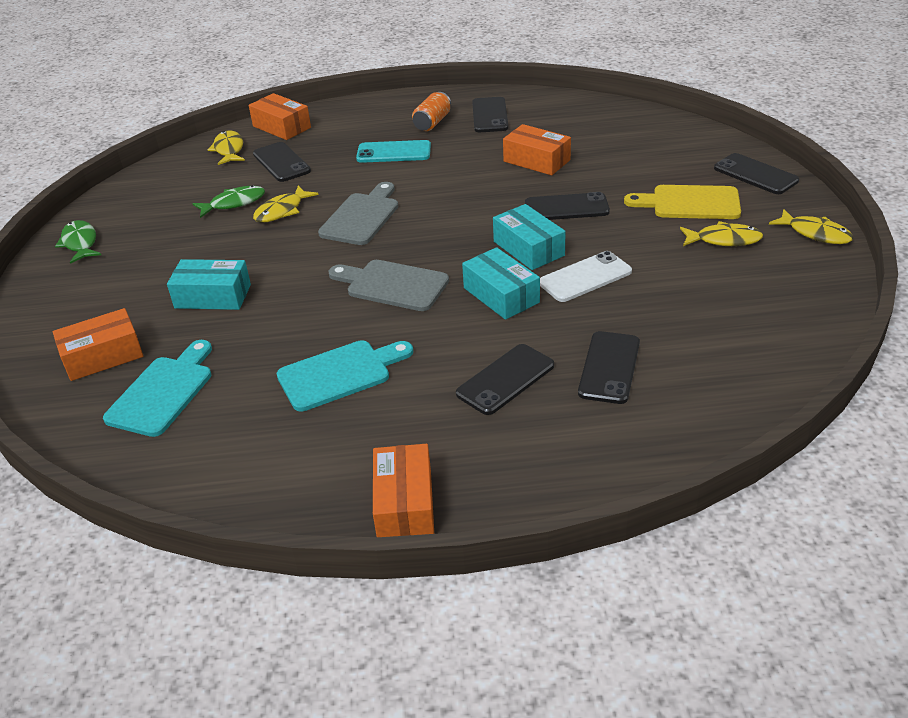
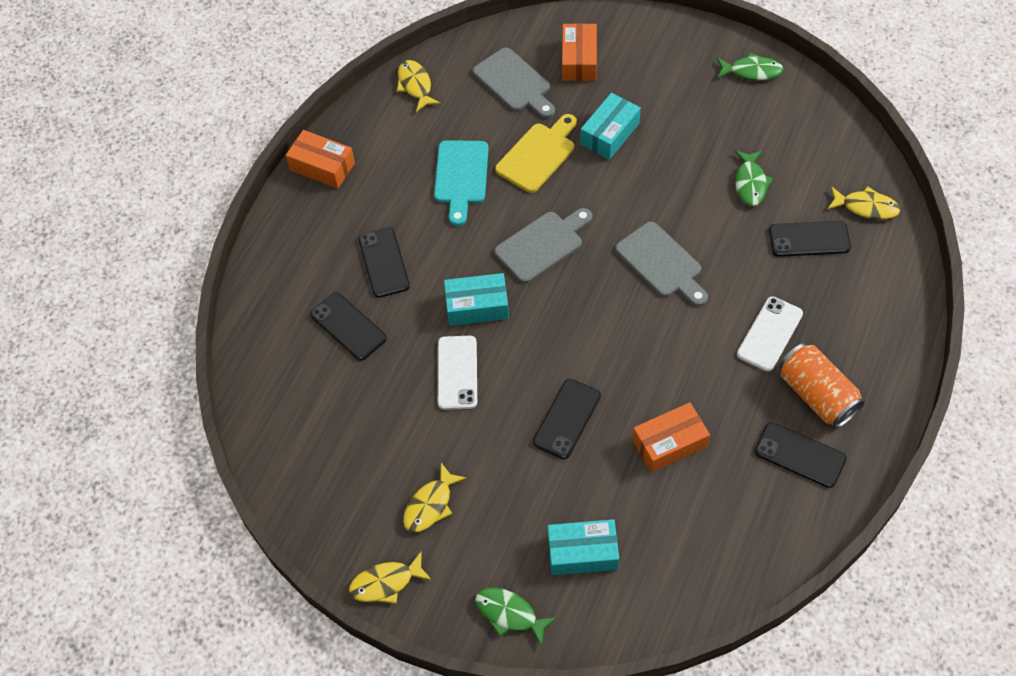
camera: 120 degrees right, 20 degrees up
turquoise cutting board [103,340,212,437] -> grey cutting board [473,48,555,118]
orange box [249,93,311,140] -> none
yellow fish [253,186,318,223] -> yellow fish moved to [397,60,441,112]
turquoise phone [356,140,431,163] -> white phone [737,297,803,372]
orange can [412,92,451,131] -> orange can [779,343,865,428], size x1.51
turquoise box [493,204,566,270] -> turquoise box moved to [547,519,619,575]
yellow cutting board [624,185,741,219] -> yellow cutting board moved to [495,114,577,193]
black phone [714,153,799,194] -> green fish [475,587,557,646]

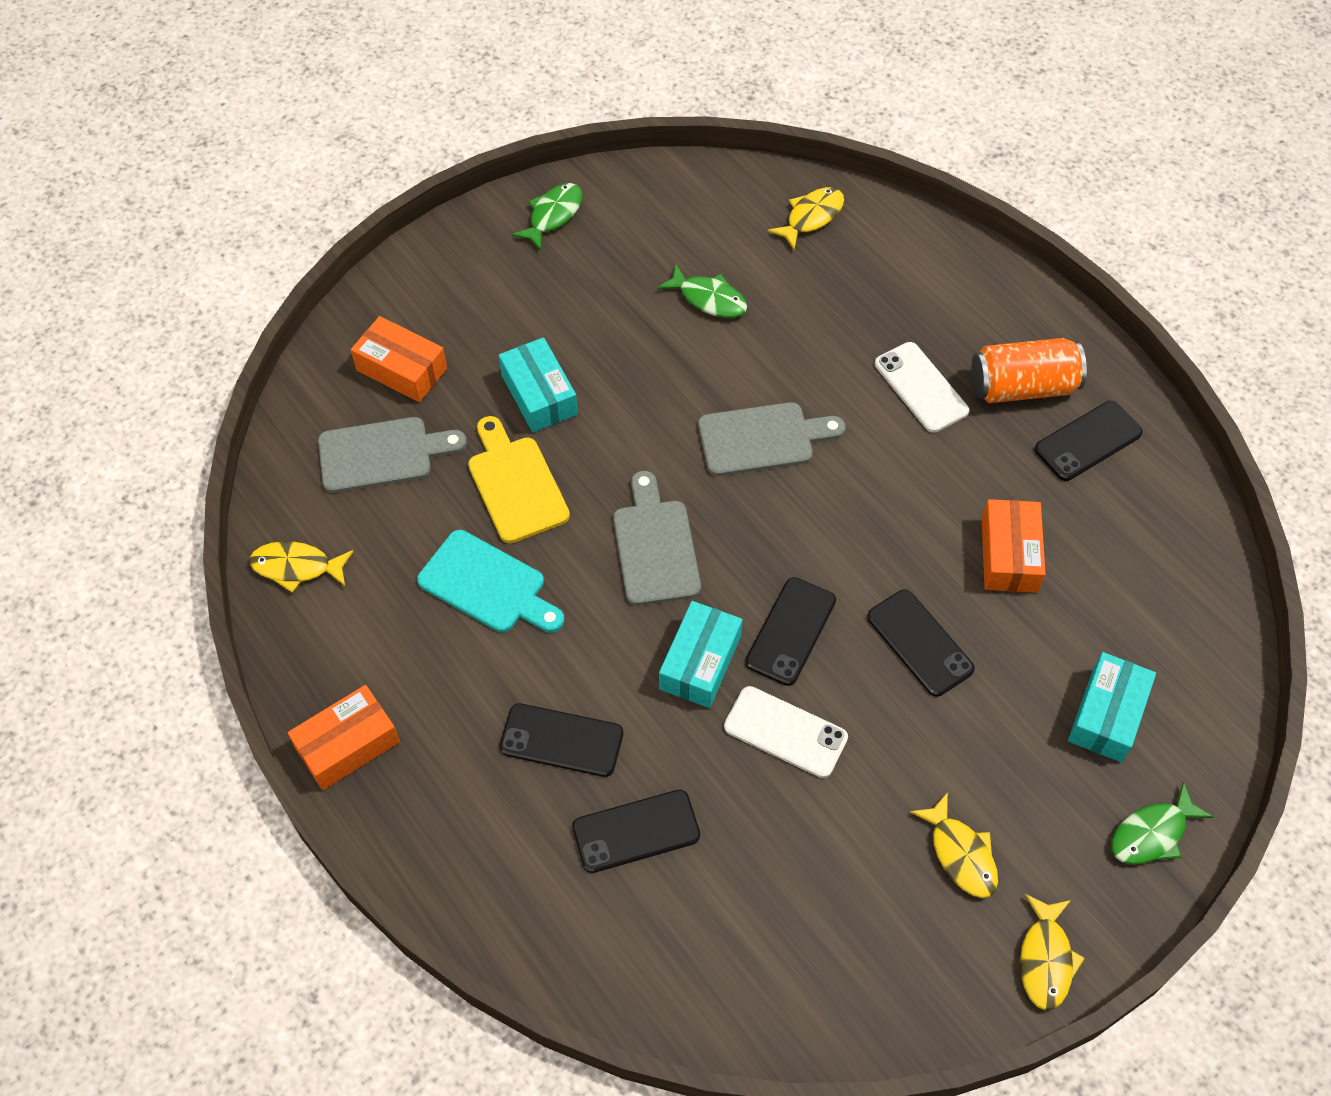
camera: 65 degrees left, 0 degrees up
black phone [769,221,851,257] -> black phone moved to [746,577,836,686]

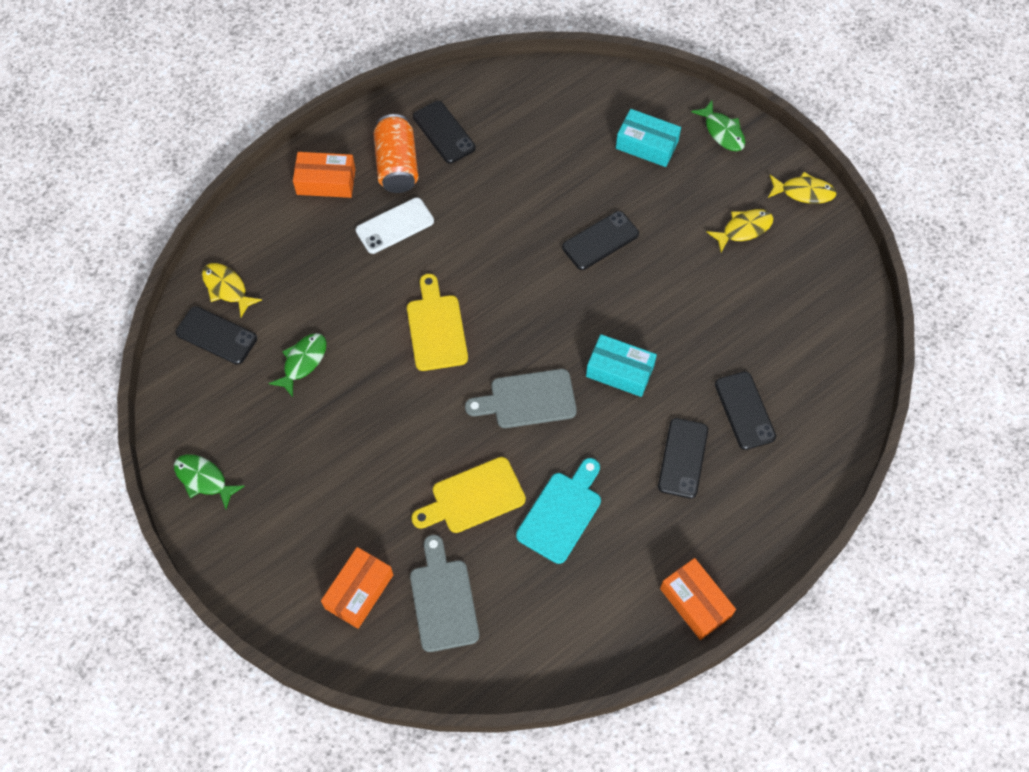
camera: 90 degrees left, 5 degrees up
yellow fish [249,541,354,593] -> none
turquoise box [499,337,578,432] -> none
grey cutting board [698,402,846,476] -> yellow cutting board [407,274,468,371]
white phone [724,686,848,778] -> none
black phone [746,577,836,686] -> black phone moved to [176,306,257,364]
orange box [982,499,1046,593] -> orange box moved to [293,152,356,198]

